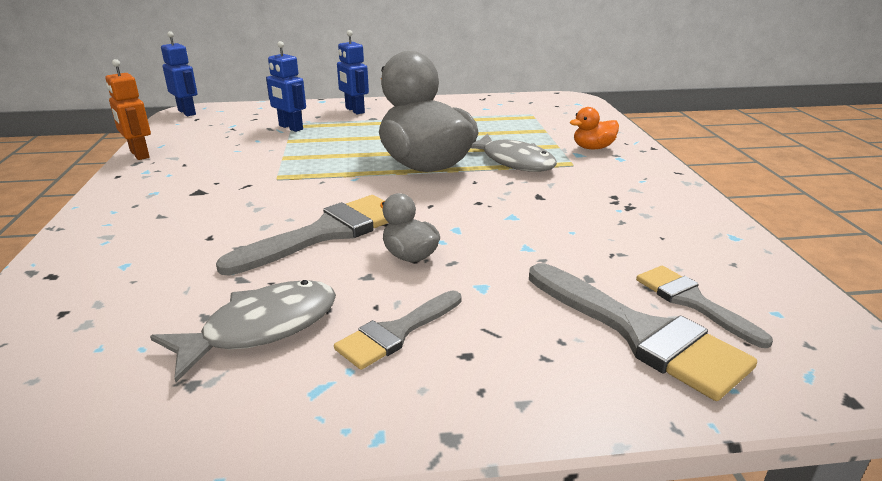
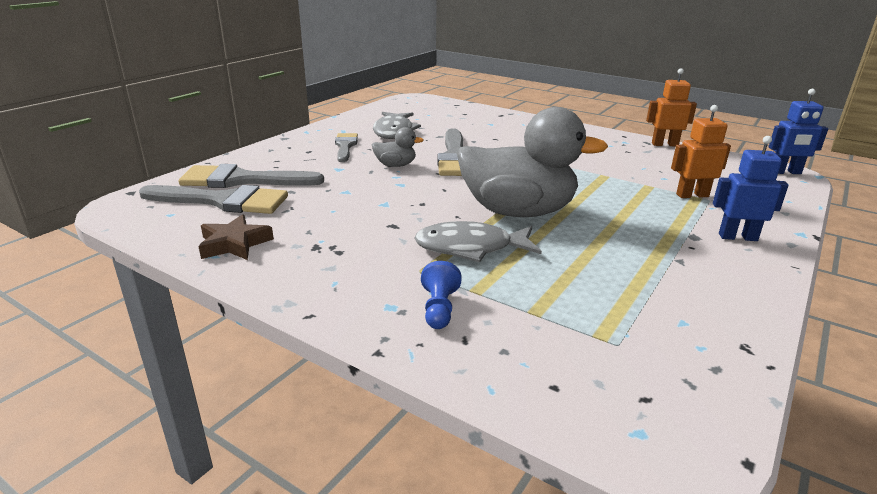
camera: 130 degrees right, 0 degrees up
blue robot [266,41,306,132] -> orange robot [671,105,731,198]
orange duck [570,107,619,149] -> blue pawn [421,261,462,329]
grey brush [636,266,773,348] -> grey brush [139,185,288,214], size x1.63
none -> brown star [198,214,274,260]

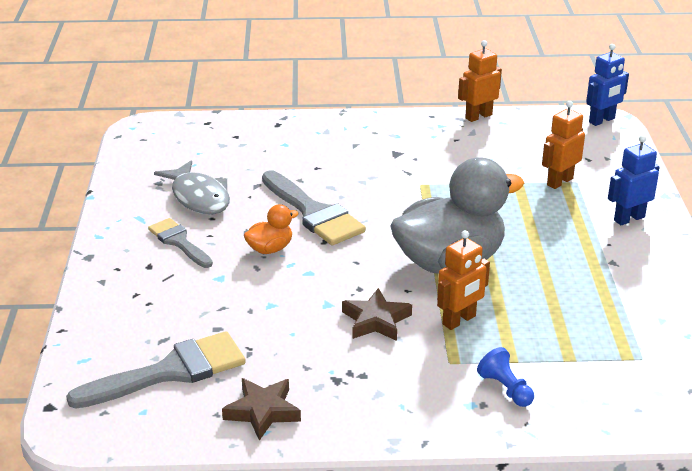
camera: 35 degrees left, 5 degrees up
grey brush [178,164,324,188] -> none
grey duck [372,127,424,167] -> orange duck [244,204,299,254]
grey fish [415,221,542,263] -> orange robot [437,230,490,330]
none -> brown star [342,288,412,341]

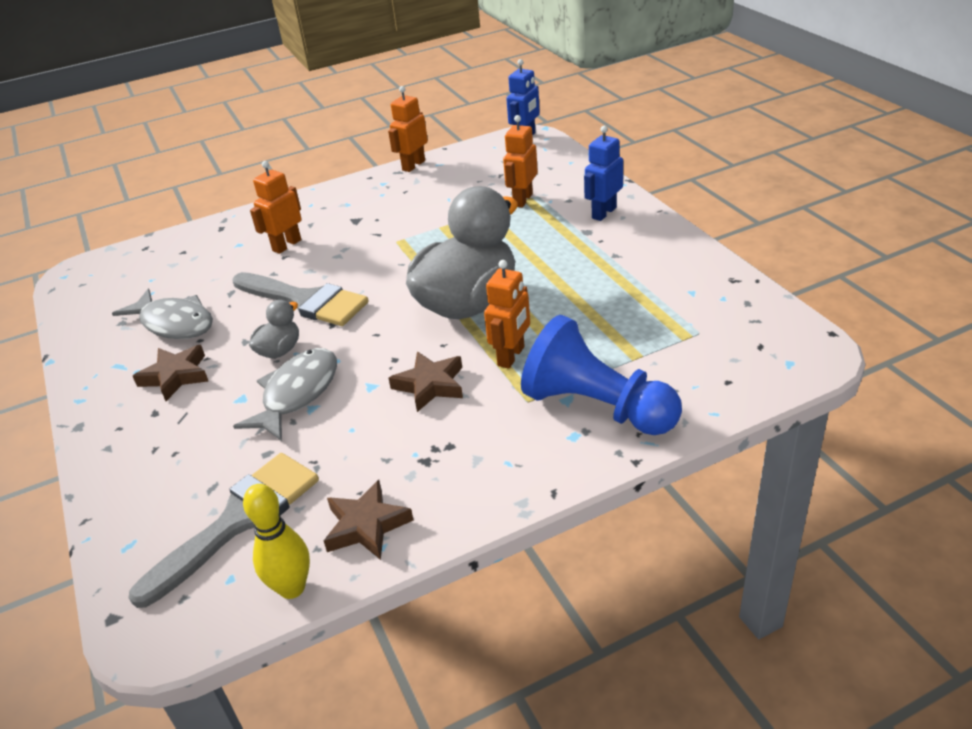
camera: 20 degrees left, 5 degrees up
grey brush [148,218,213,268] -> brown star [133,345,208,401]
orange duck [244,204,299,254] -> grey duck [249,300,299,358]
blue pawn [477,347,534,407] -> blue pawn [521,315,682,435], size x2.26
none -> grey fish [233,348,337,441]
none -> yellow bowling pin [243,484,310,599]
none -> orange robot [250,161,302,254]

